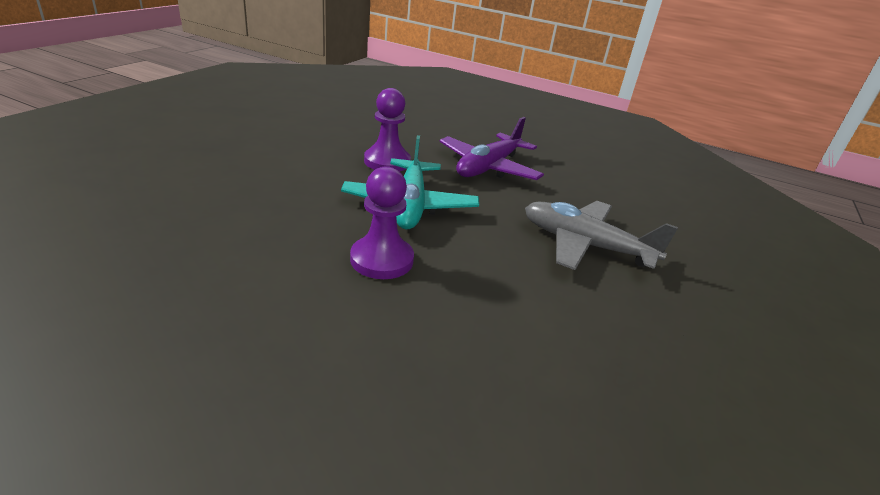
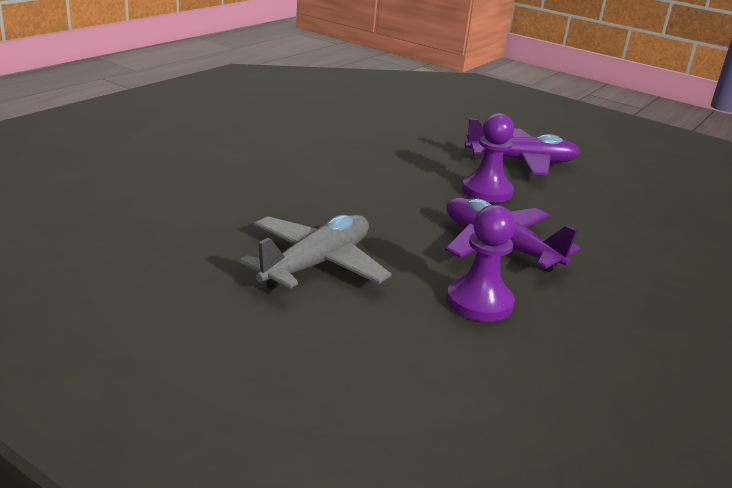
camera: 100 degrees right, 5 degrees down
turquoise plane [341,135,479,229] -> none
purple pawn [350,166,414,279] -> purple pawn moved to [447,205,516,322]
none -> purple plane [465,118,580,176]

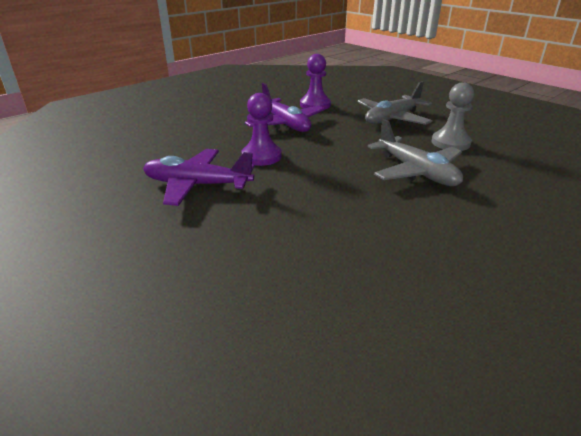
camera: 165 degrees left, 5 degrees up
none -> grey plane [368,119,463,186]
none -> grey pawn [432,82,474,151]

